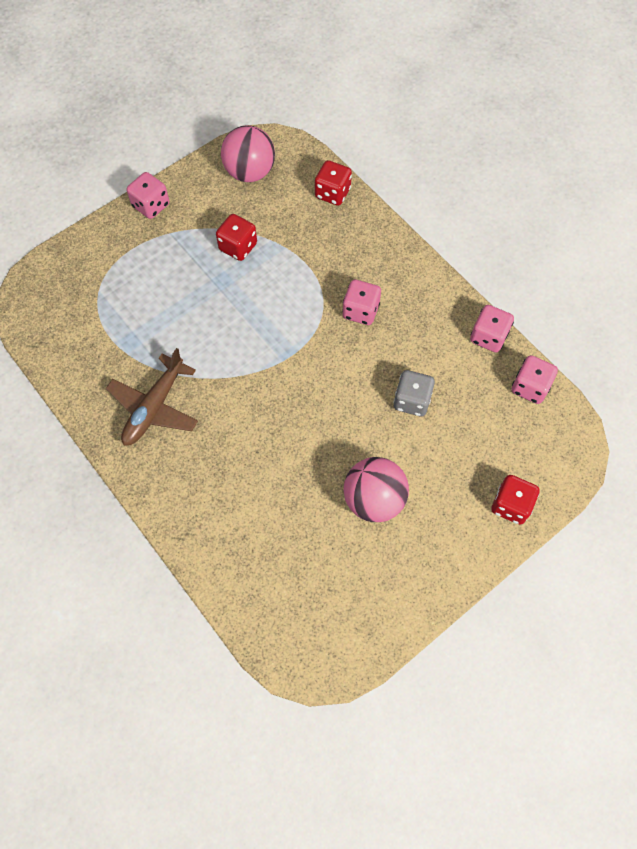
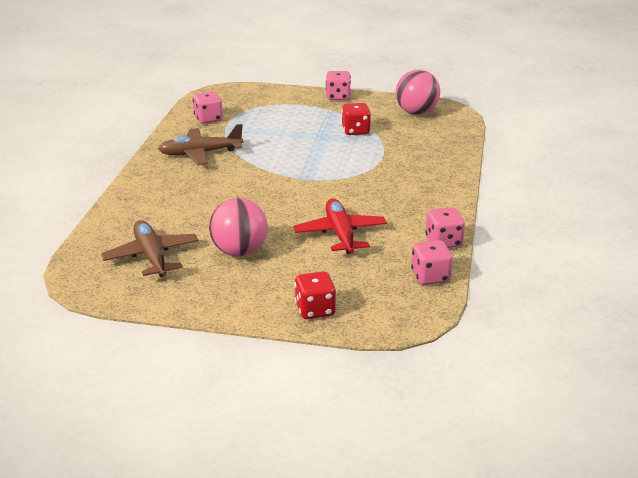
camera: 50 degrees right, 35 degrees down
red dice [315,160,352,206] -> none
pink dice [342,280,381,325] -> pink dice moved to [193,91,223,124]
grey dice [393,370,435,416] -> red plane [294,198,387,254]
none -> brown plane [101,220,199,277]

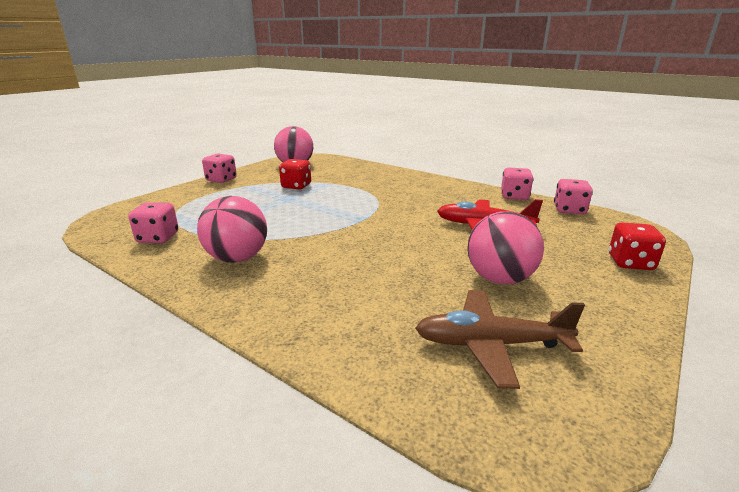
camera: 65 degrees left, 5 degrees down
brown plane [158,124,243,165] -> pink ball [197,196,267,263]

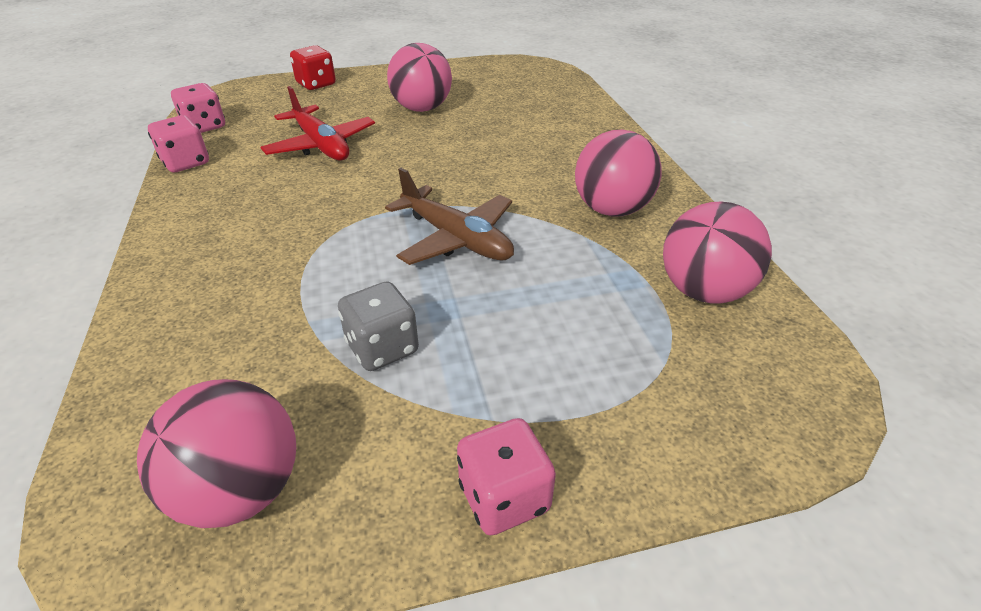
camera: 140 degrees left, 15 degrees up
pink dice [128,202,179,243] -> pink ball [663,202,772,303]
red dice [279,159,311,189] -> grey dice [338,281,419,371]
brown plane [415,290,585,389] -> brown plane moved to [385,168,514,265]

